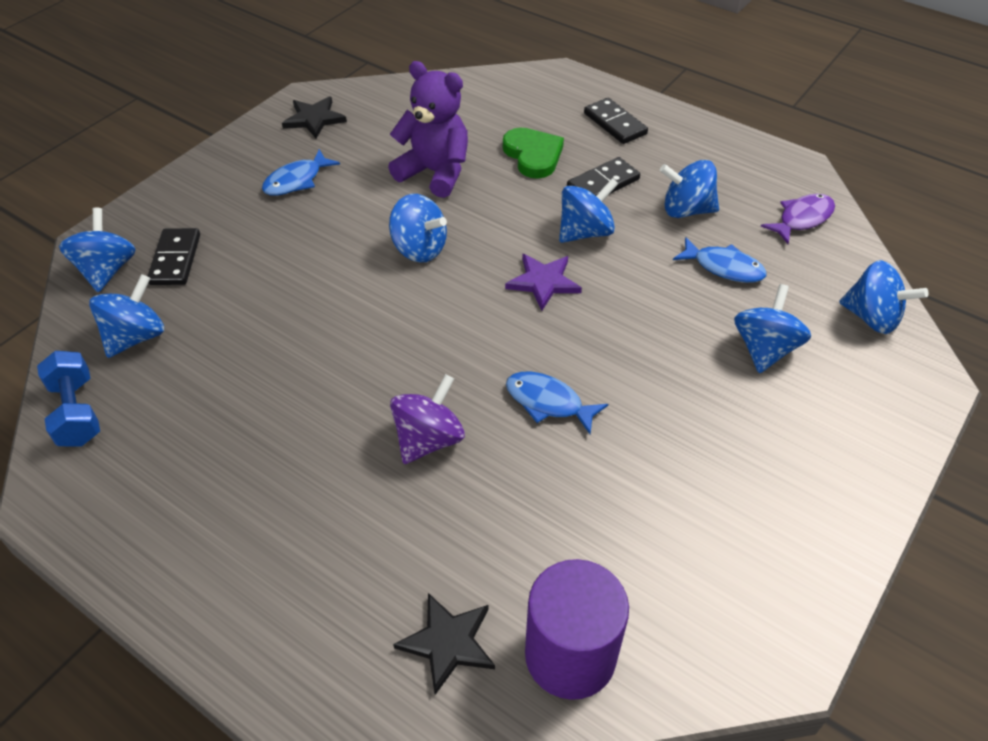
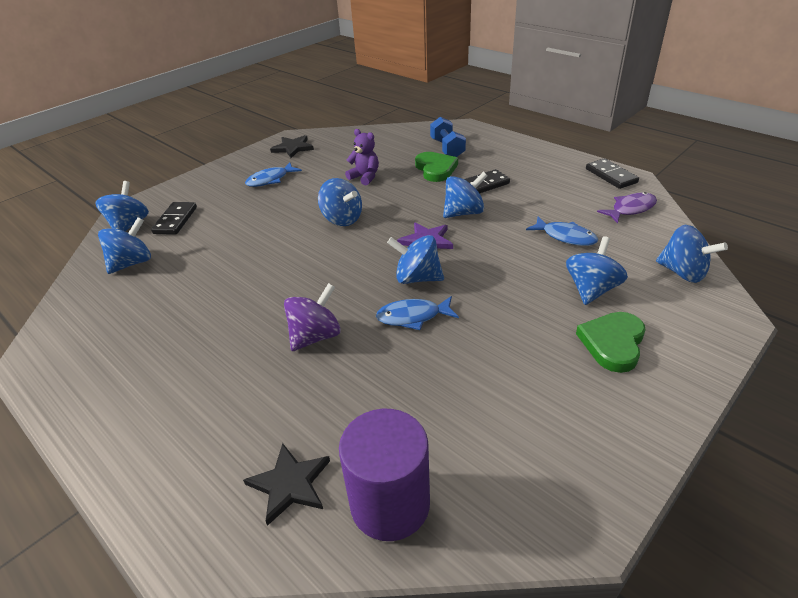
camera: 10 degrees right, 10 degrees down
blue dumbbell [37,351,100,447] -> blue dumbbell moved to [430,117,466,157]
purple teddy bear [388,61,468,198] -> purple teddy bear [345,129,379,186], size x0.61
blue fish [506,372,608,434] -> blue fish turned 45 degrees counterclockwise [376,296,459,330]
black domino [584,98,648,144] -> black domino moved to [586,158,639,189]
blue spinning top [660,160,719,218] -> blue spinning top moved to [387,235,444,284]
none -> green heart [576,312,646,373]

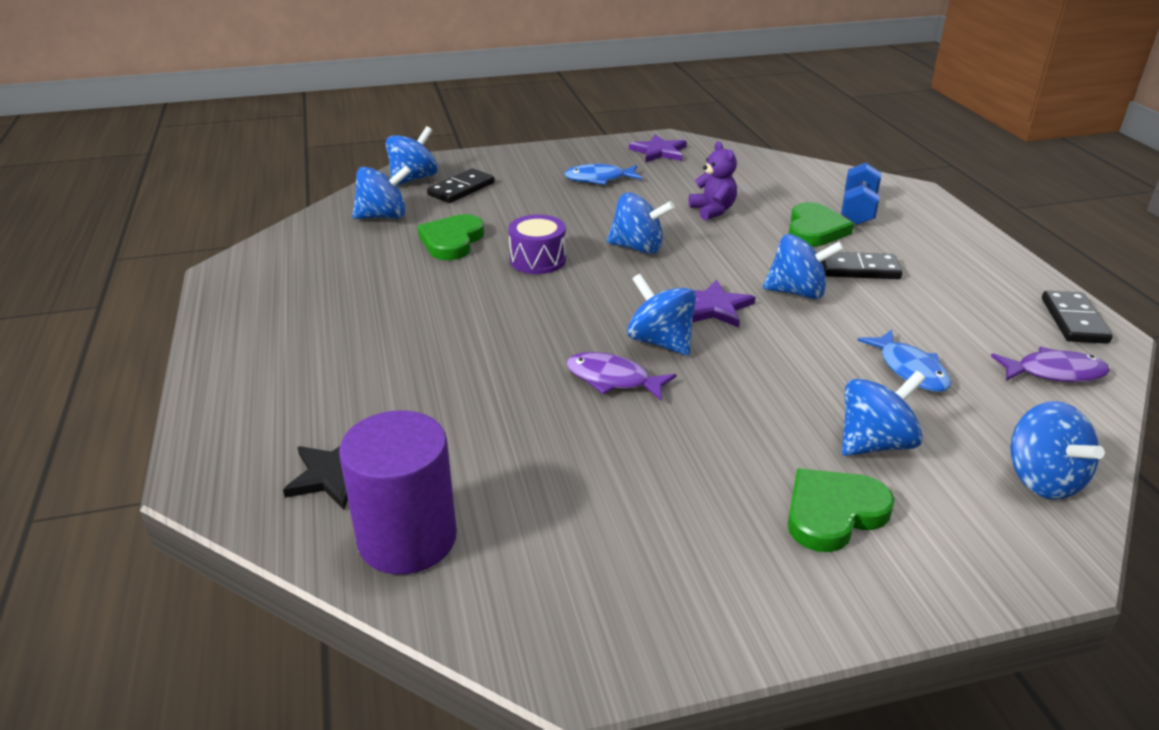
camera: 30 degrees right, 5 degrees down
black star [270,135,314,158] -> purple star [629,134,687,162]
purple spinning top [284,283,341,351] -> none
blue spinning top [318,178,362,226] -> blue spinning top turned 60 degrees counterclockwise [607,193,675,254]
blue fish [376,296,459,330] -> purple fish [567,352,676,401]
none -> green heart [418,214,484,260]
none -> purple drum [508,215,566,274]

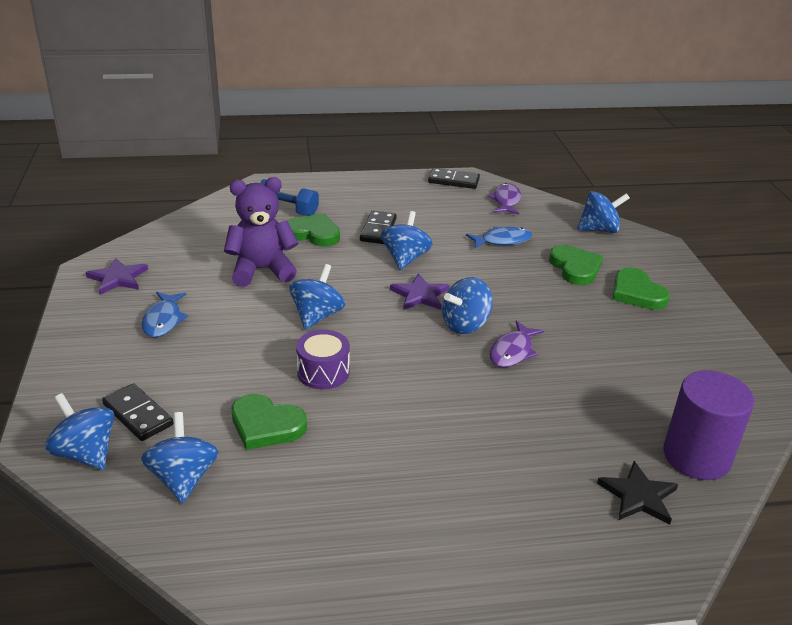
camera: 85 degrees left, 0 degrees up
purple teddy bear [689,141,737,220] -> purple teddy bear [224,177,298,287], size x1.65
blue spinning top [842,371,926,456] -> green heart [549,245,603,285]

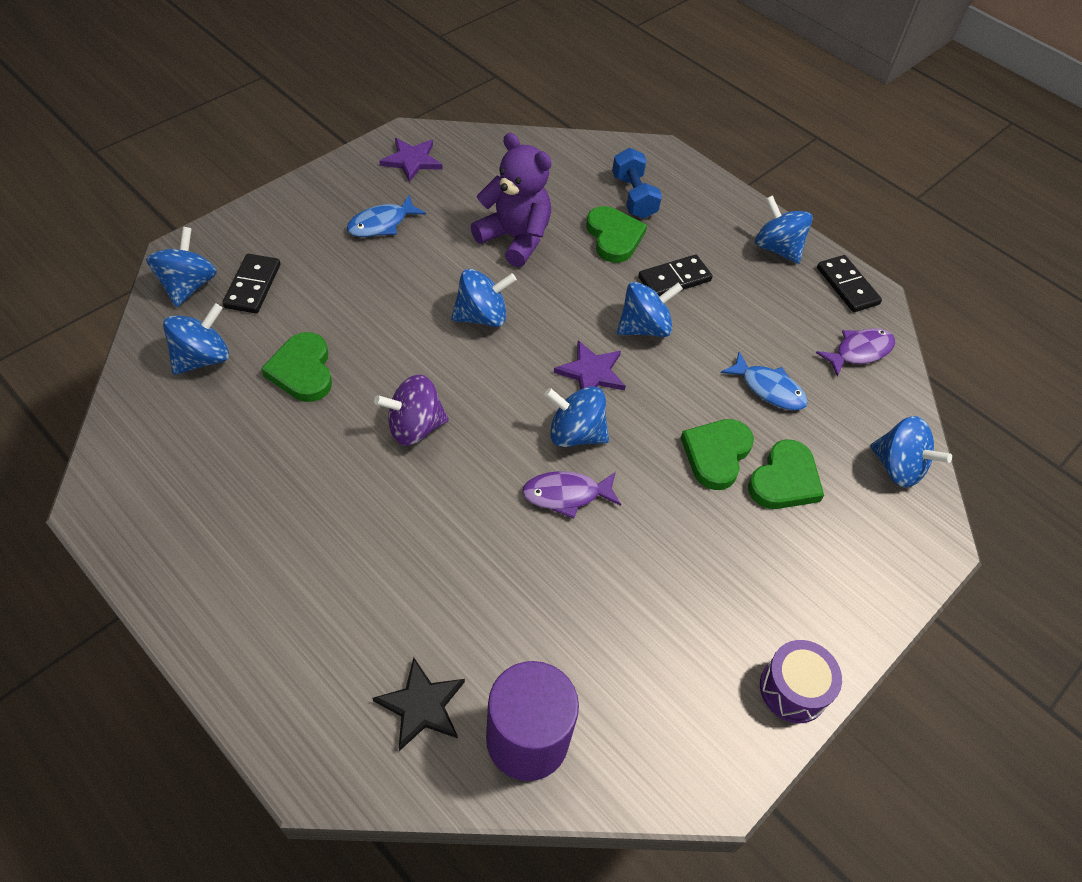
camera: 50 degrees right, 20 degrees up
purple drum [296,330,350,389] -> purple drum moved to [760,640,842,723]
green heart [613,267,670,310] -> green heart moved to [681,419,754,490]
none -> purple spinning top [374,374,449,445]
none -> blue spinning top [755,195,813,264]

